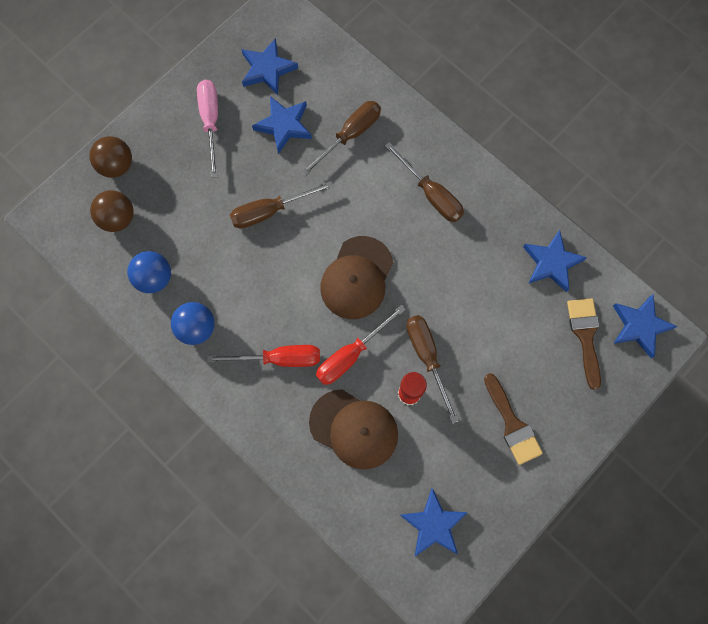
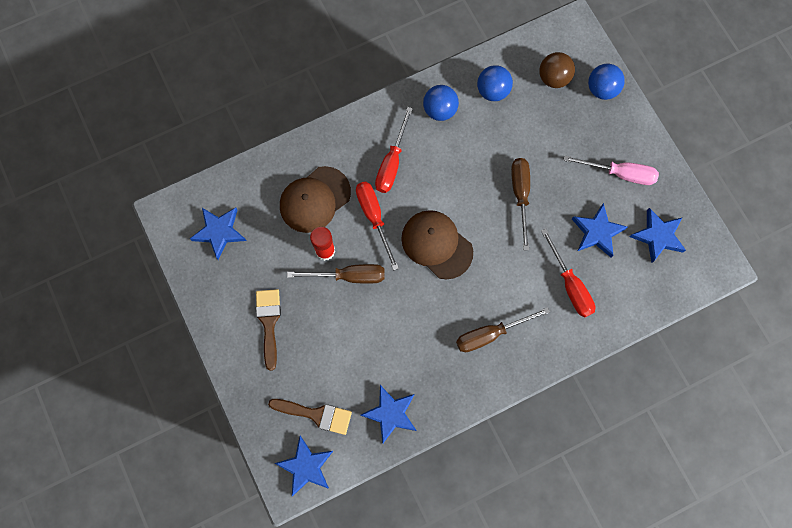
camera: 110 degrees right, 0 degrees up
brown ball [89,136,132,178] -> blue ball [588,64,625,100]
brown screwdriver [301,101,381,176] -> red screwdriver [541,229,595,317]
brown brush [484,373,543,465] -> brown brush turned 90 degrees clockwise [256,289,281,371]

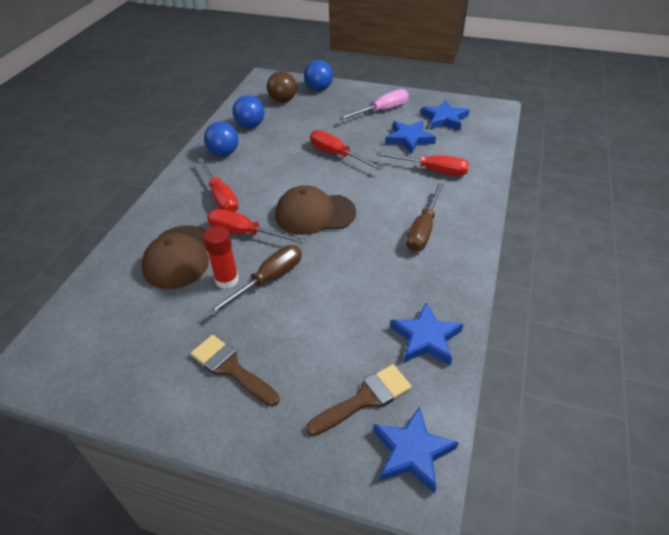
camera: 45 degrees left, 30 degrees down
blue star [190,208,247,260] -> none
brown screwdriver [511,158,530,251] -> red screwdriver [310,130,383,170]

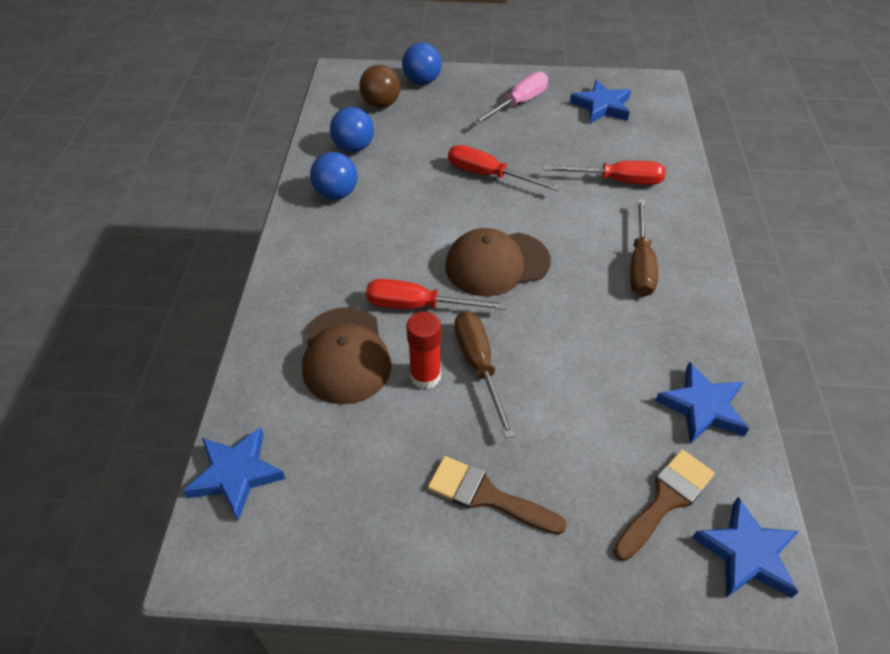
camera: 15 degrees left, 5 degrees up
red screwdriver [197,158,239,212] -> none
brown screwdriver [207,245,302,316] -> brown screwdriver turned 45 degrees counterclockwise [454,311,515,438]
blue star [385,121,436,154] -> blue star moved to [183,427,286,521]

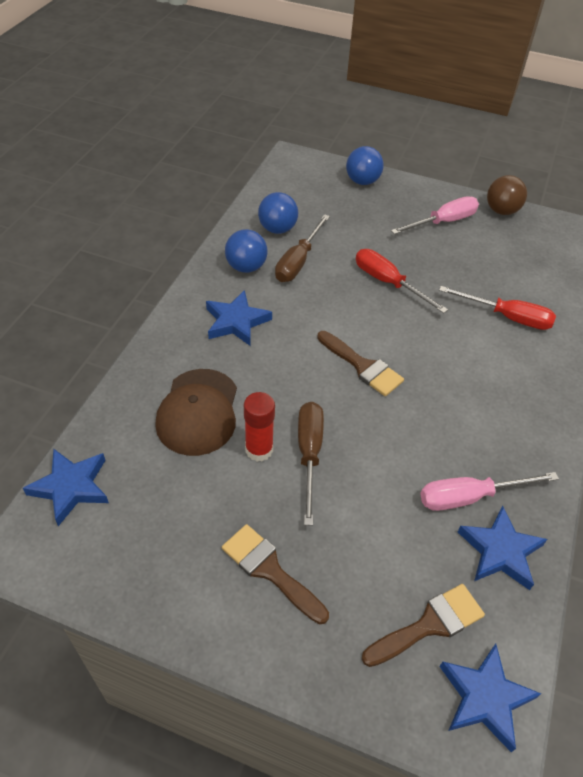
camera: 15 degrees right, 0 degrees up
brown ball [359,65,401,108] -> brown ball moved to [487,175,527,215]
red screwdriver [366,279,507,310] -> none
brown cap [445,228,551,297] -> brown brush [317,331,404,396]
blue star [570,80,631,123] -> blue star moved to [206,290,272,346]
brown screwdriver [630,199,658,297] -> brown screwdriver moved to [275,214,330,282]
none -> pink screwdriver [420,472,559,511]

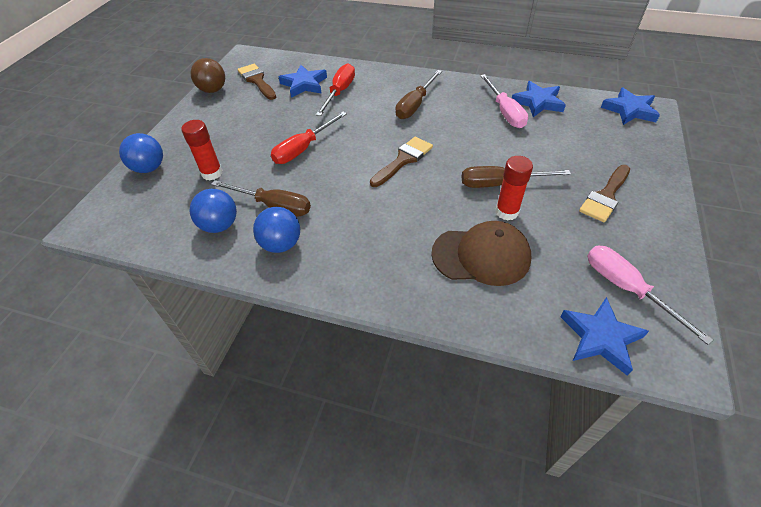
camera: 90 degrees left, 0 degrees up
blue star [206,290,272,346] -> blue star moved to [279,65,327,98]
brown brush [362,584,485,667] -> brown brush moved to [238,64,276,100]
pink screwdriver [391,196,479,234] -> pink screwdriver moved to [587,246,714,345]
none -> red glue stick [181,120,223,180]
none -> brown screwdriver [395,70,442,119]

